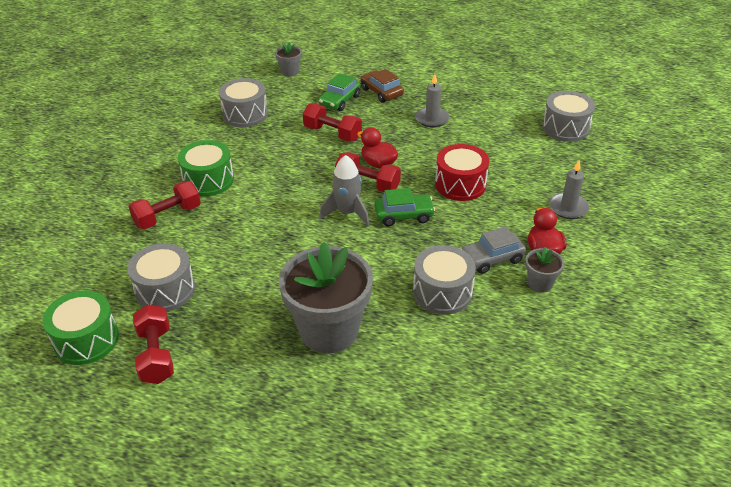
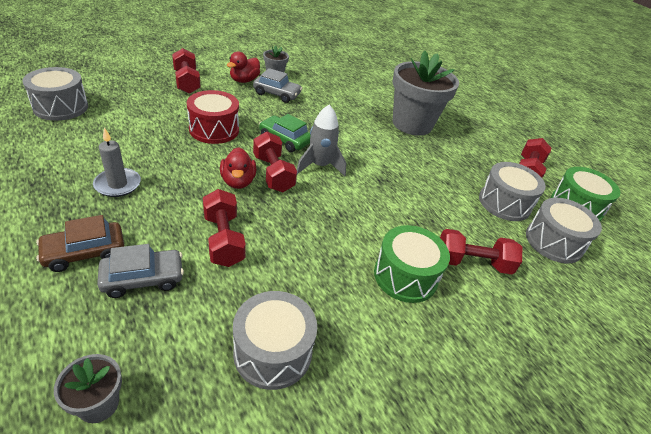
camera: 145 degrees left, 0 degrees up
green car [318,73,360,111] -> grey car [97,244,184,298]
brown car [361,69,404,103] -> brown car turned 60 degrees clockwise [36,215,124,272]
grey drum [413,245,476,314] -> grey drum moved to [526,198,602,263]
grey candle [549,160,589,219] -> red dumbbell [172,48,201,94]

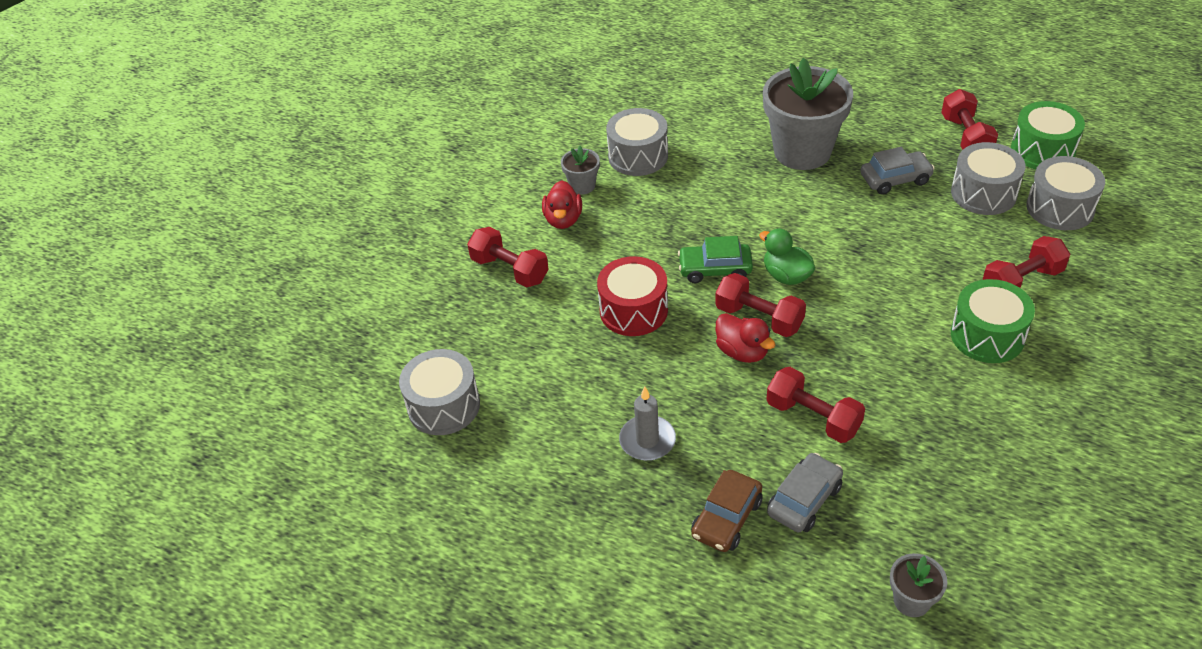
camera: 25 degrees left, 5 degrees up
grey drum [233,291,317,390] -> grey drum moved to [606,108,668,176]
grey car [253,68,302,103] -> grey car moved to [860,147,935,195]
grey rocket [297,105,346,176] -> green duck [759,229,815,285]

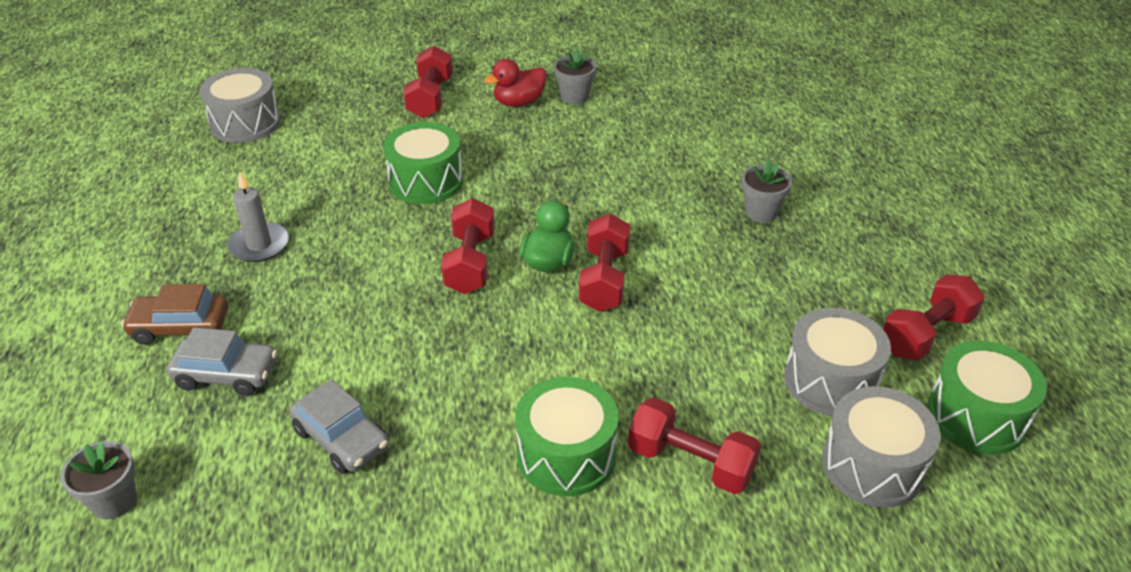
camera: 55 degrees right, 5 degrees down
red drum [597,256,668,336] -> green drum [383,122,463,204]
grey drum [606,108,668,176] -> none
green car [678,236,753,283] -> none
red duck [715,313,775,363] -> none
grey flower pot [763,58,853,170] -> grey flower pot [742,161,792,222], size x0.45
red dumbbell [766,367,865,443] -> red dumbbell moved to [579,214,630,312]
grey car [860,147,935,195] -> grey car moved to [289,379,389,474]

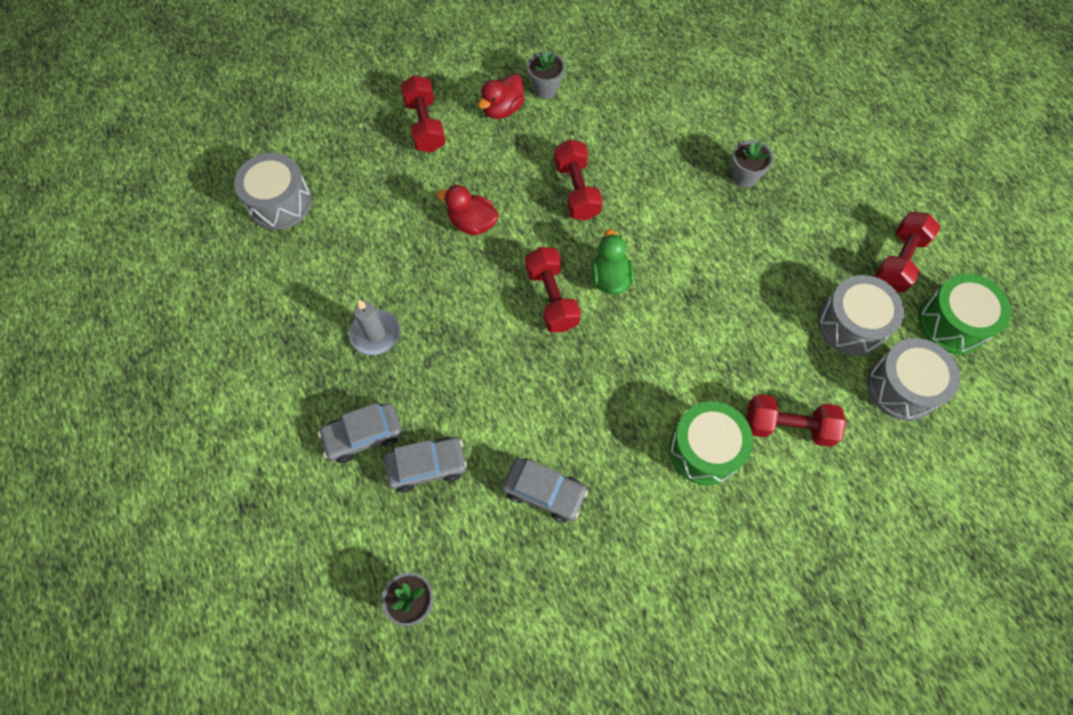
camera: 20 degrees left, 25 degrees up
brown car [121,284,228,345] -> grey car [318,403,402,463]
green drum [383,122,463,204] -> red duck [437,185,499,235]
red dumbbell [579,214,630,312] -> red dumbbell moved to [554,139,603,220]

